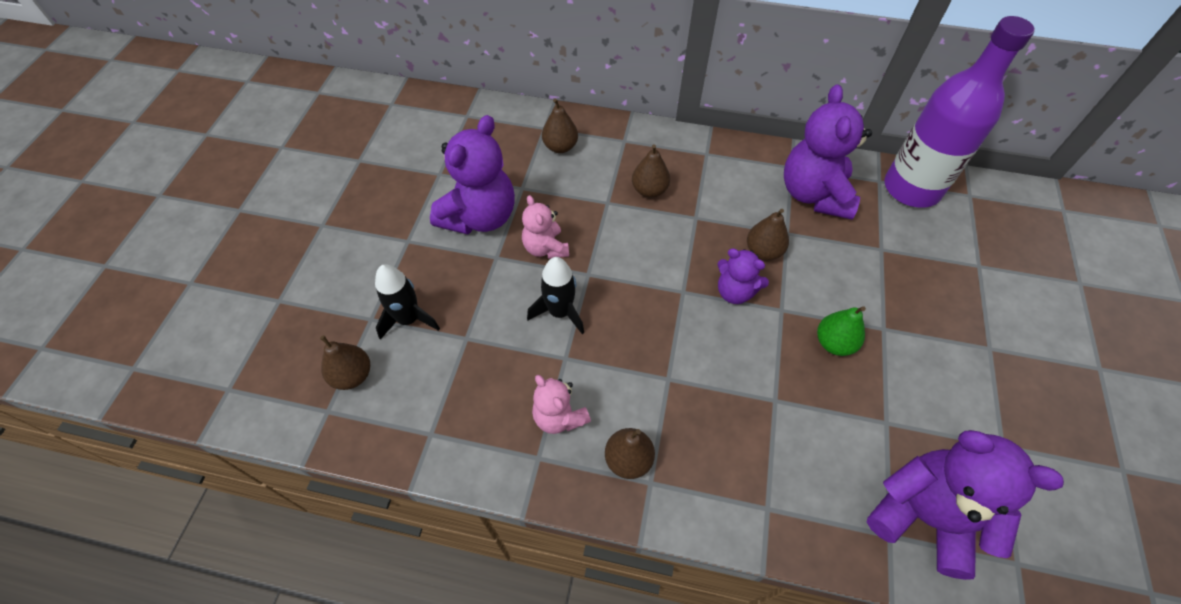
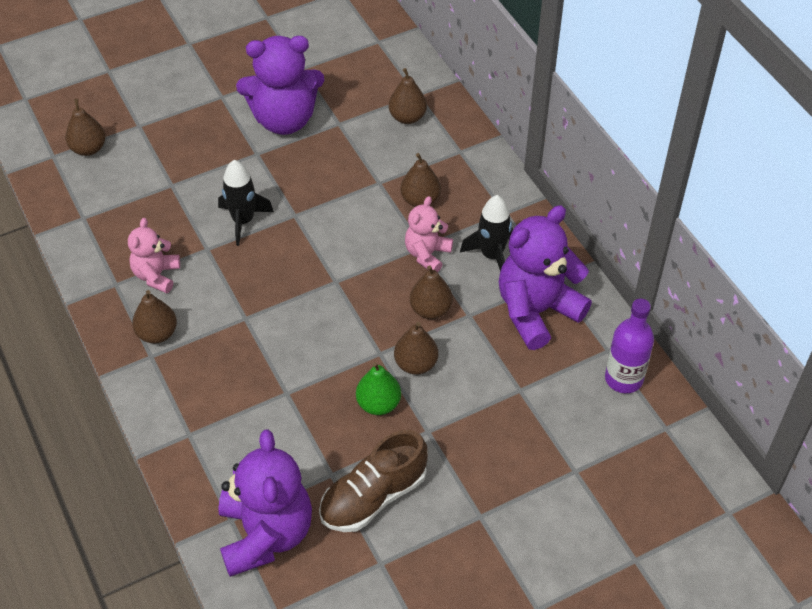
camera: 50 degrees right, 5 degrees down
black rocket [375,264,440,340] -> black rocket moved to [460,195,513,271]
pink teddy bear [522,195,569,259] -> pink teddy bear moved to [405,196,453,272]
purple teddy bear [718,248,769,304] -> none
purple bottle [885,16,1035,208] -> purple bottle [605,299,654,393], size x0.57
none -> brown shoe [319,430,428,532]
none -> brown pear [394,322,438,375]

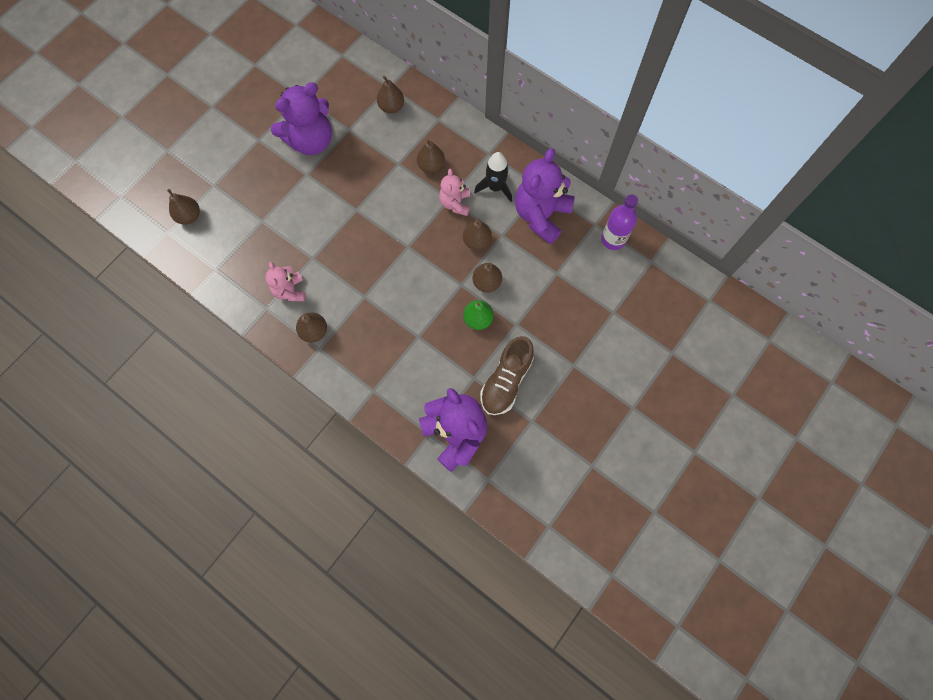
camera: 25 degrees left, 20 degrees up
black rocket [218,160,274,246] -> none

